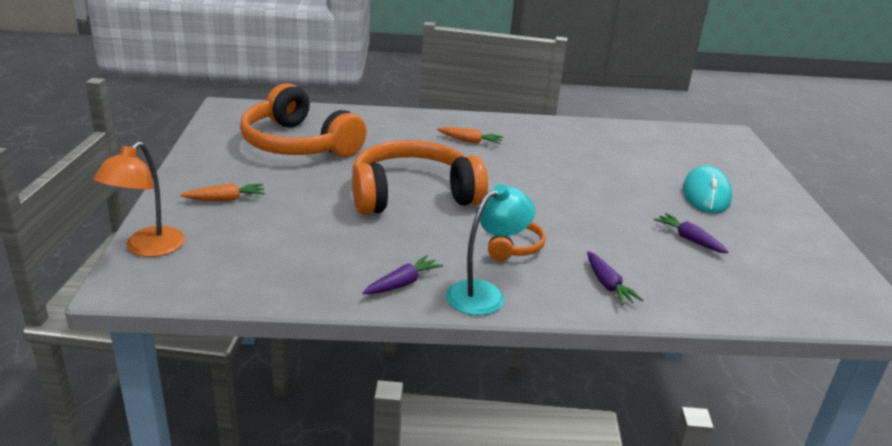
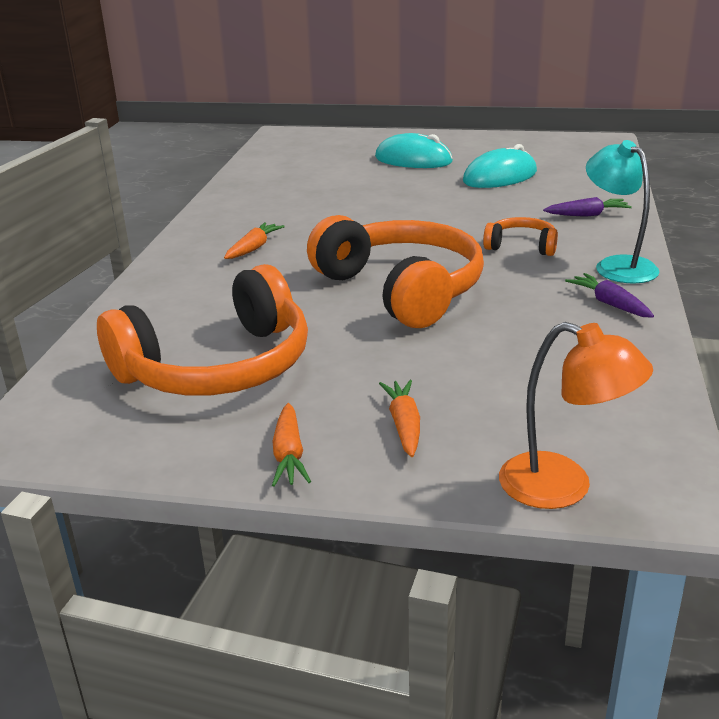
camera: 75 degrees left, 0 degrees up
orange headphones [352,140,488,215] -> orange headphones turned 150 degrees clockwise [307,215,484,328]
purple carrot [654,213,729,253] -> turquoise mouse [463,144,537,188]
none -> orange carrot [272,403,311,487]

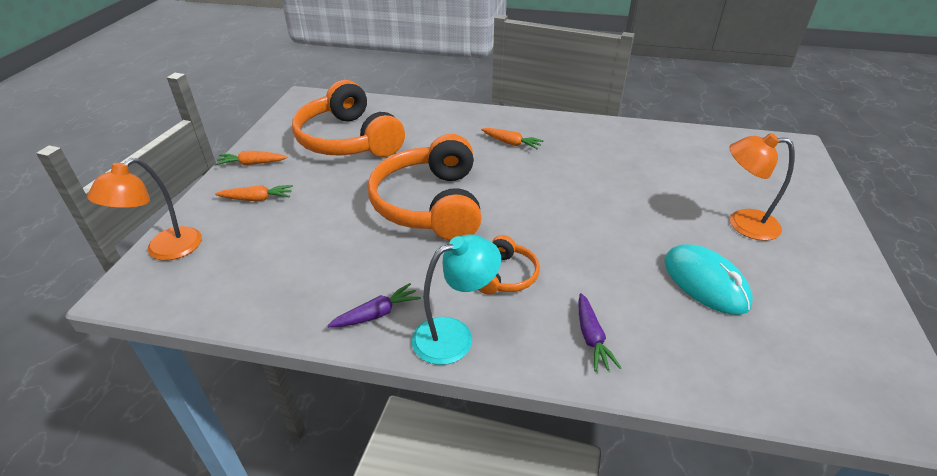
camera: 90 degrees right, 10 degrees up
orange headphones [307,215,484,328] -> orange headphones turned 120 degrees clockwise [368,134,482,241]
turquoise mouse [375,133,453,168] -> orange lamp [729,133,795,241]

